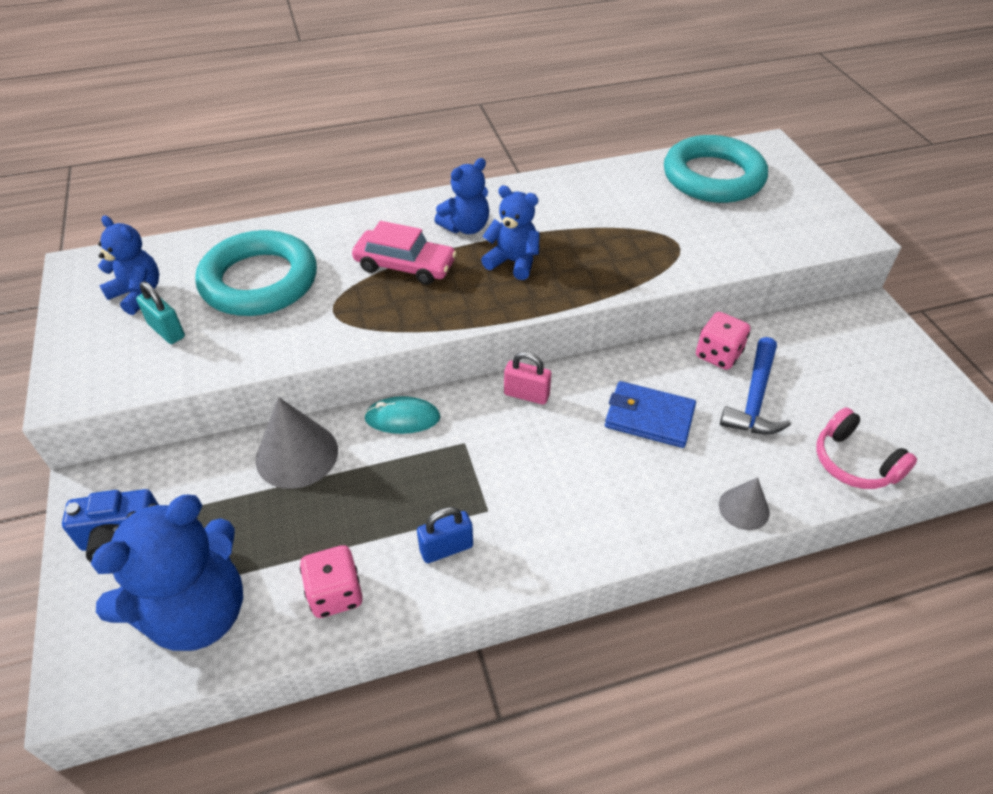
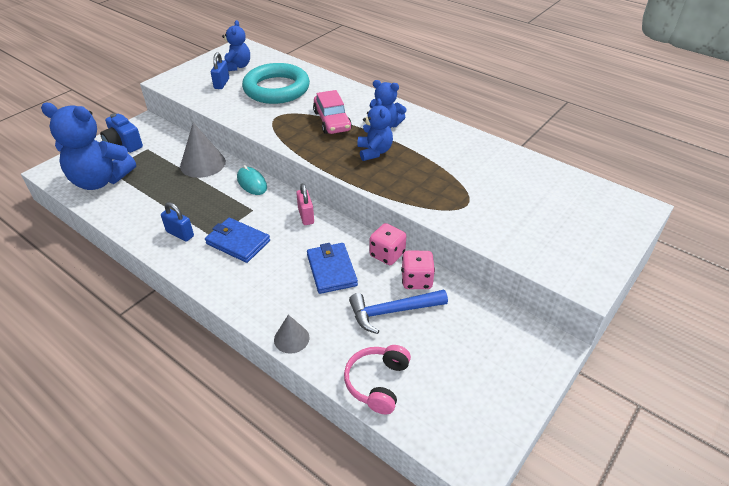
camera: 55 degrees right, 5 degrees down
turquoise padlock [136,282,185,344] -> blue padlock [211,52,229,89]
pink dice [300,545,363,618] -> pink dice moved to [369,223,406,265]
turquoise ring [664,135,768,203] -> none
none -> blue wallet [205,218,270,263]

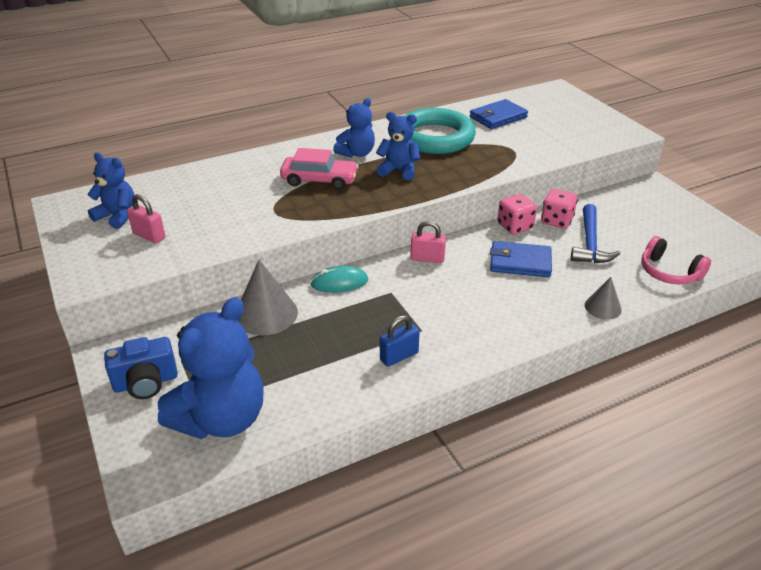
camera: 65 degrees left, 5 degrees down
blue wallet [205,218,270,263] -> blue wallet moved to [470,99,528,129]
blue padlock [211,52,229,89] -> pink padlock [127,194,165,243]
turquoise ring [242,63,310,104] -> turquoise ring moved to [404,108,476,154]

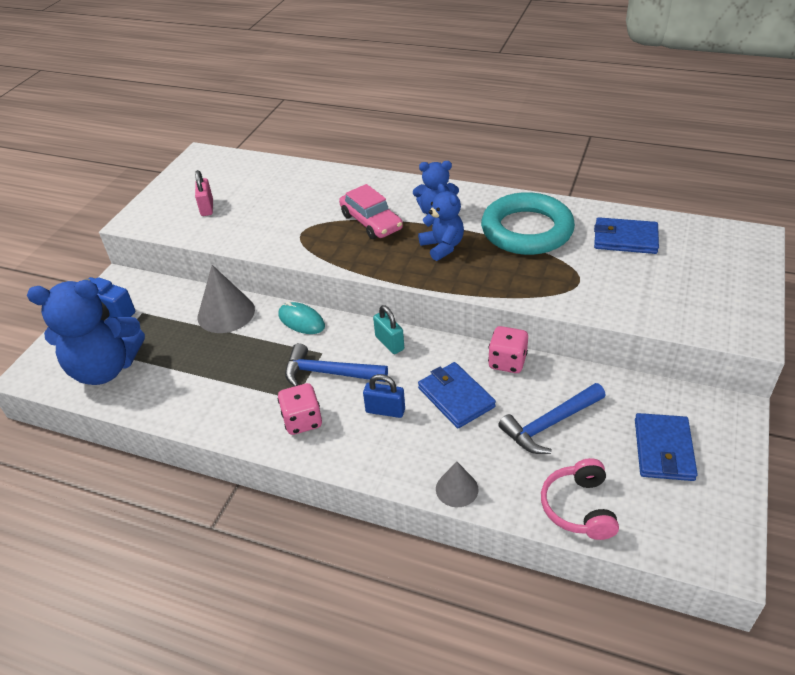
camera: 50 degrees right, 5 degrees up
blue teddy bear [87,153,134,229] -> none
blue padlock [380,315,420,367] -> blue padlock moved to [363,374,405,418]
pink padlock [411,221,446,263] -> turquoise padlock [373,305,404,354]
pink dice [541,189,578,228] -> pink dice moved to [278,383,322,435]
none -> blue hammer [285,343,388,386]
none -> blue wallet [635,413,698,481]

